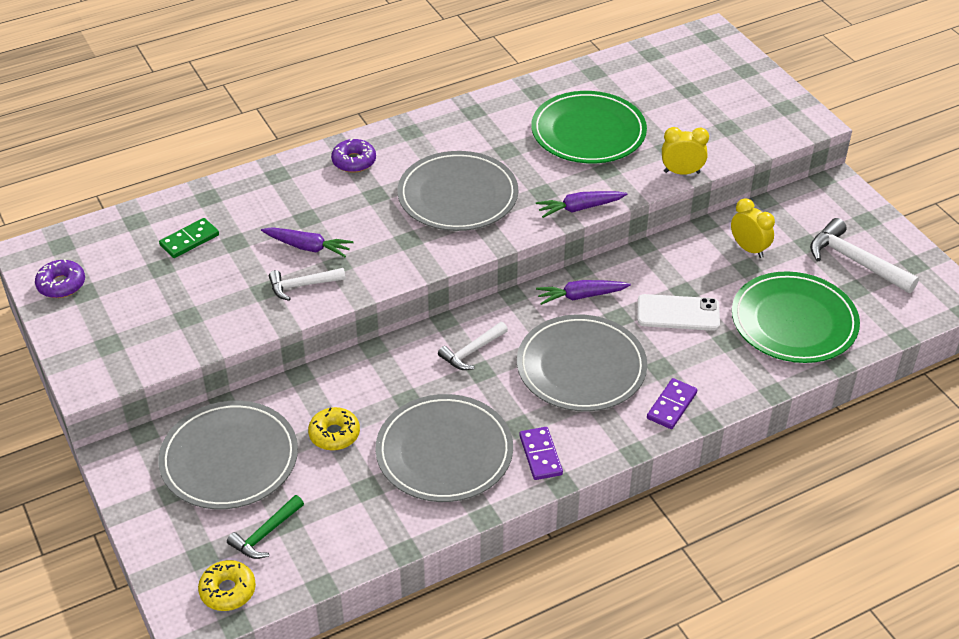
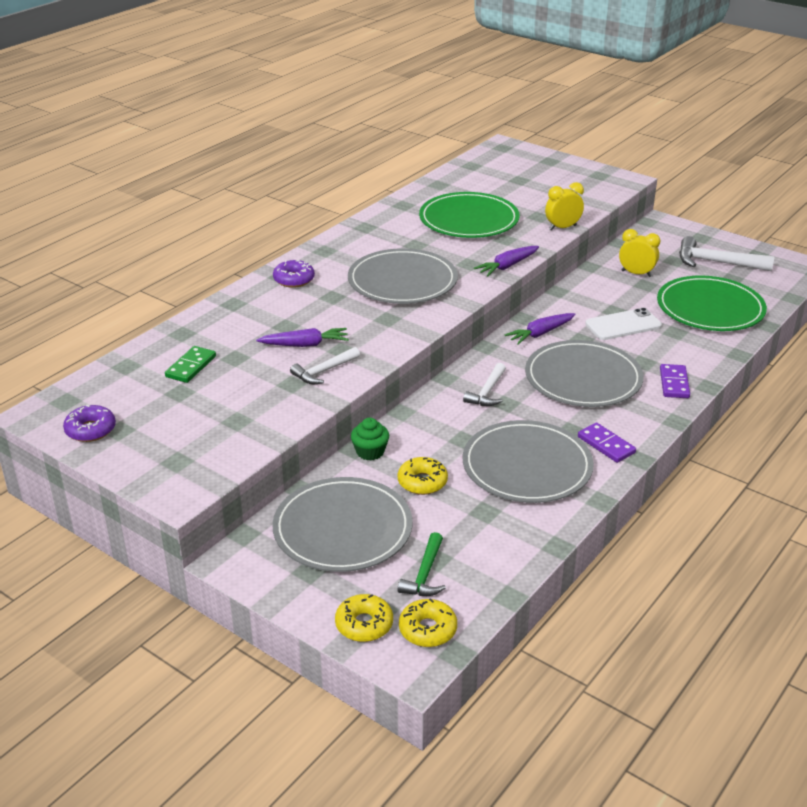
camera: 25 degrees left, 10 degrees down
none -> yellow donut [335,594,393,642]
none -> green cupcake [351,418,389,461]

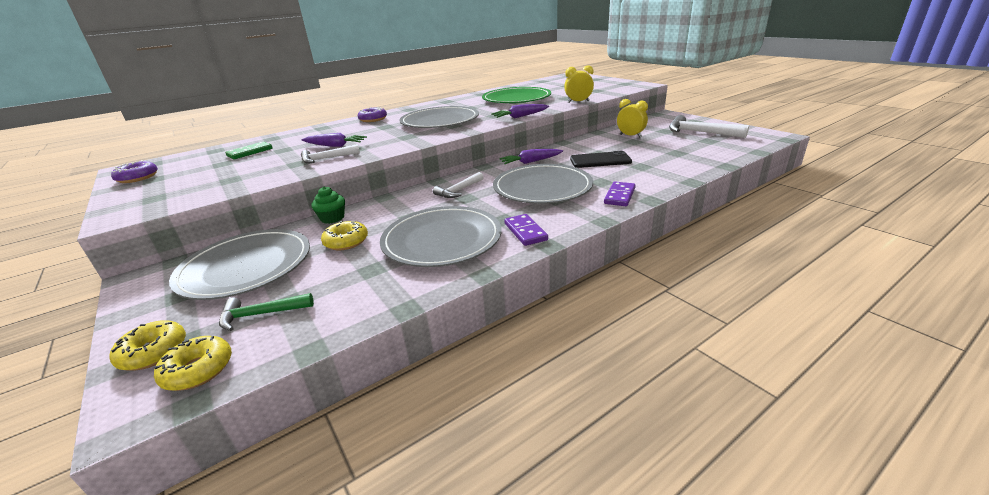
camera: 20 degrees right, 5 degrees down
green hammer [398,532,446,596] -> green hammer turned 45 degrees clockwise [219,293,314,331]
white phone [585,308,662,340] -> black phone [570,151,632,168]
green plate [657,275,767,331] -> none

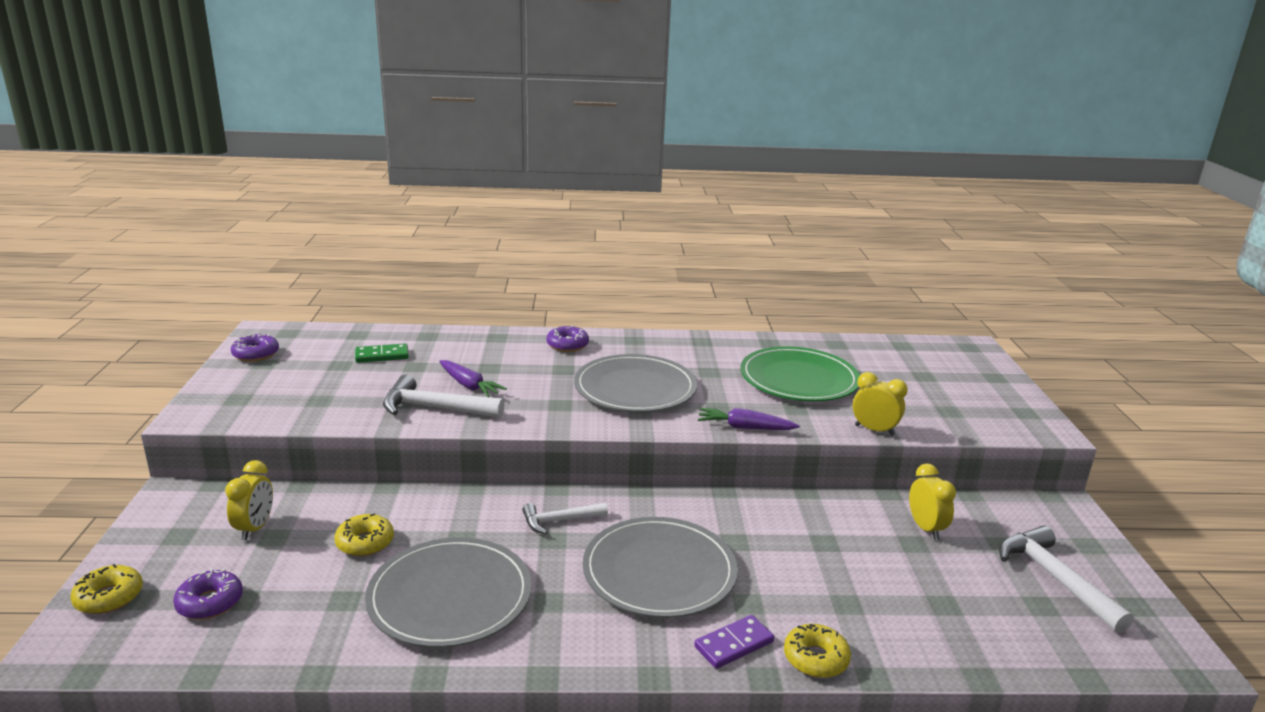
camera: 30 degrees right, 5 degrees down
yellow donut [154,336,232,391] -> yellow donut moved to [784,624,851,678]
grey plate [169,229,310,300] -> yellow clock [225,460,273,540]
green hammer [219,293,314,331] -> purple donut [173,569,243,619]
white hammer [301,144,360,164] -> white hammer [383,375,505,418], size x1.59
green cupcake [311,187,345,224] -> none
purple carrot [499,149,563,164] -> none
purple domino [504,214,548,246] -> none
black phone [570,151,632,168] -> none

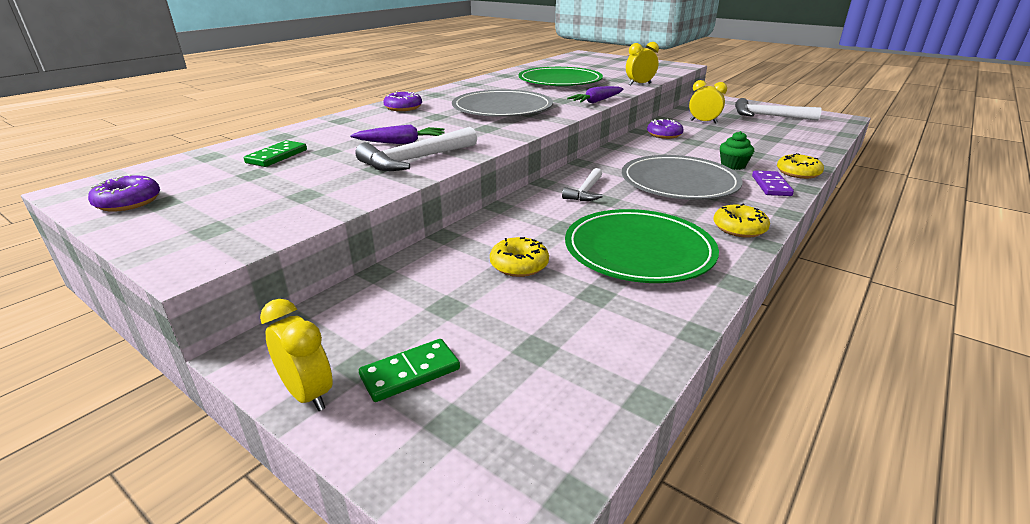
camera: 50 degrees left, 5 degrees up
yellow donut [70,564,143,614] -> yellow donut moved to [713,204,770,238]
purple donut [173,569,243,619] -> purple donut moved to [647,119,684,139]
yellow clock [225,460,273,540] -> yellow clock moved to [260,299,333,411]
grey plate [365,537,532,648] -> green plate [565,209,719,283]
none -> green domino [359,339,460,402]
none -> green cupcake [720,131,754,170]

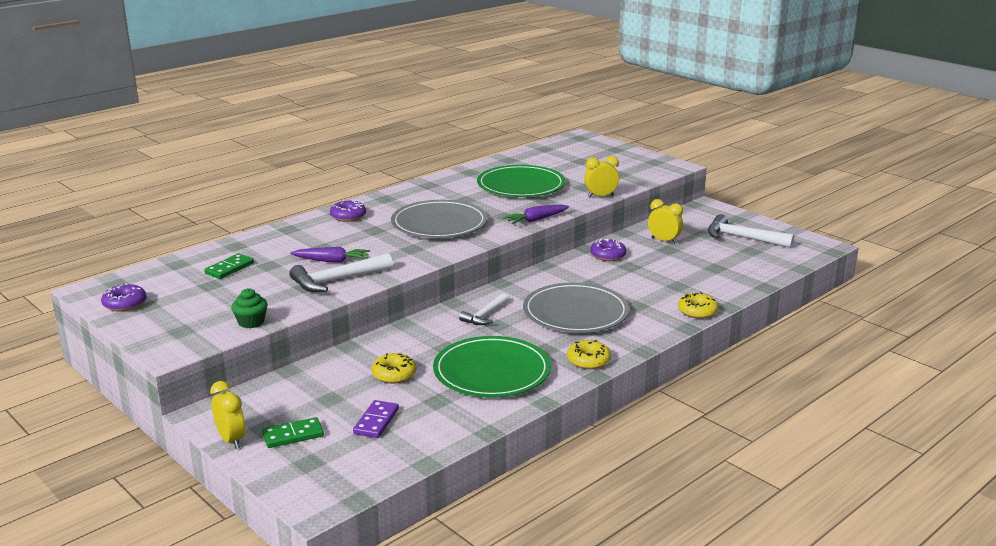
camera: 10 degrees right, 5 degrees down
green cupcake [720,131,754,170] -> green cupcake moved to [231,288,267,328]
purple domino [752,171,794,196] -> purple domino moved to [353,400,399,438]

